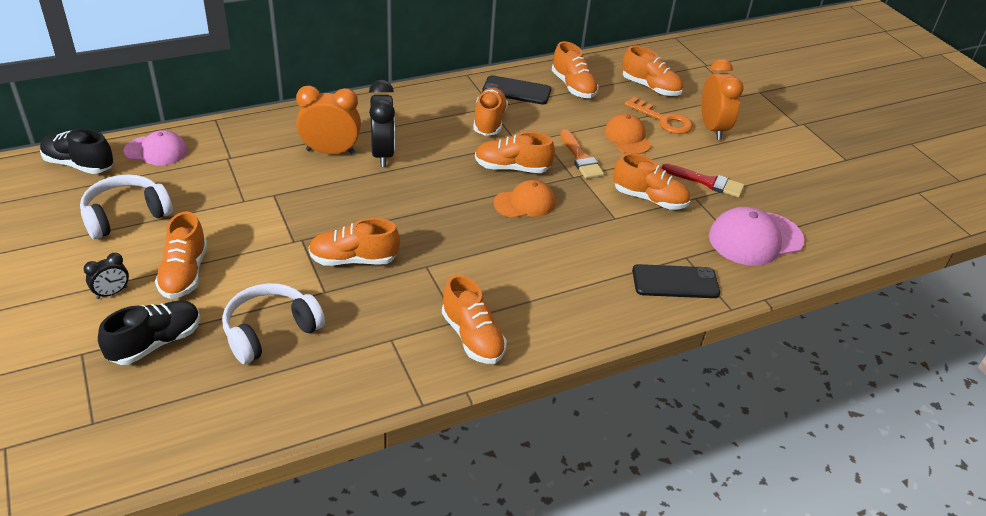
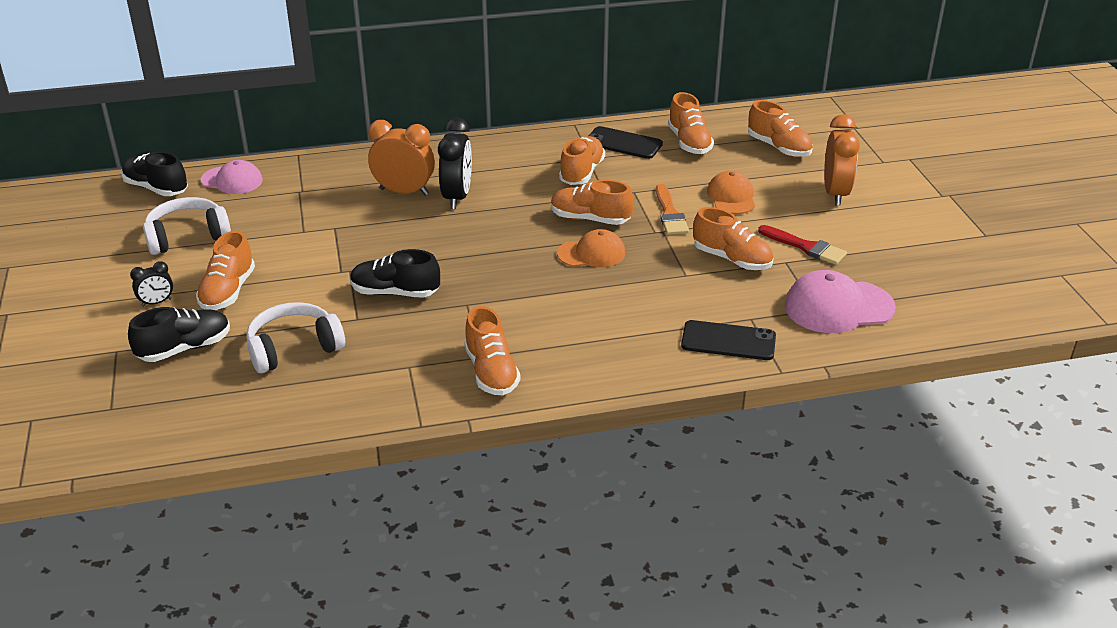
camera: 15 degrees right, 5 degrees down
orange shoe [309,218,400,266] -> black shoe [350,249,440,298]
orange key [624,97,693,134] -> none

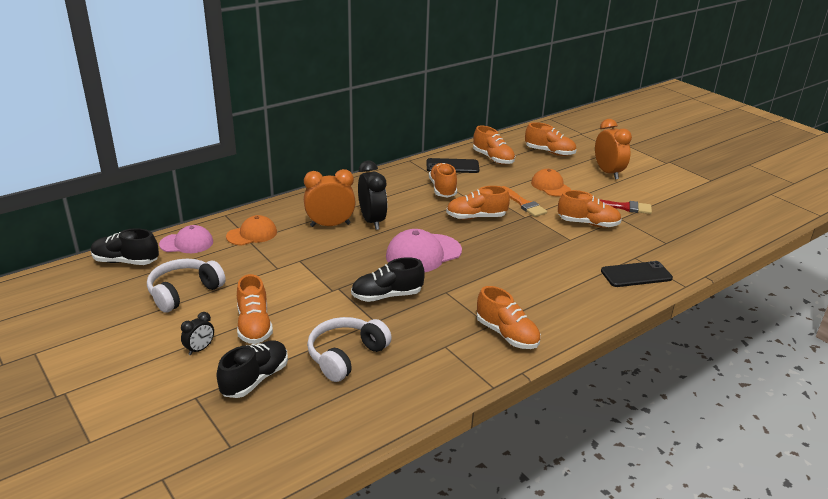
camera: 25 degrees left, 5 degrees down
orange cap [557,229,625,267] -> orange cap moved to [226,215,277,246]
pink cap [784,270,896,333] -> pink cap moved to [386,229,462,272]

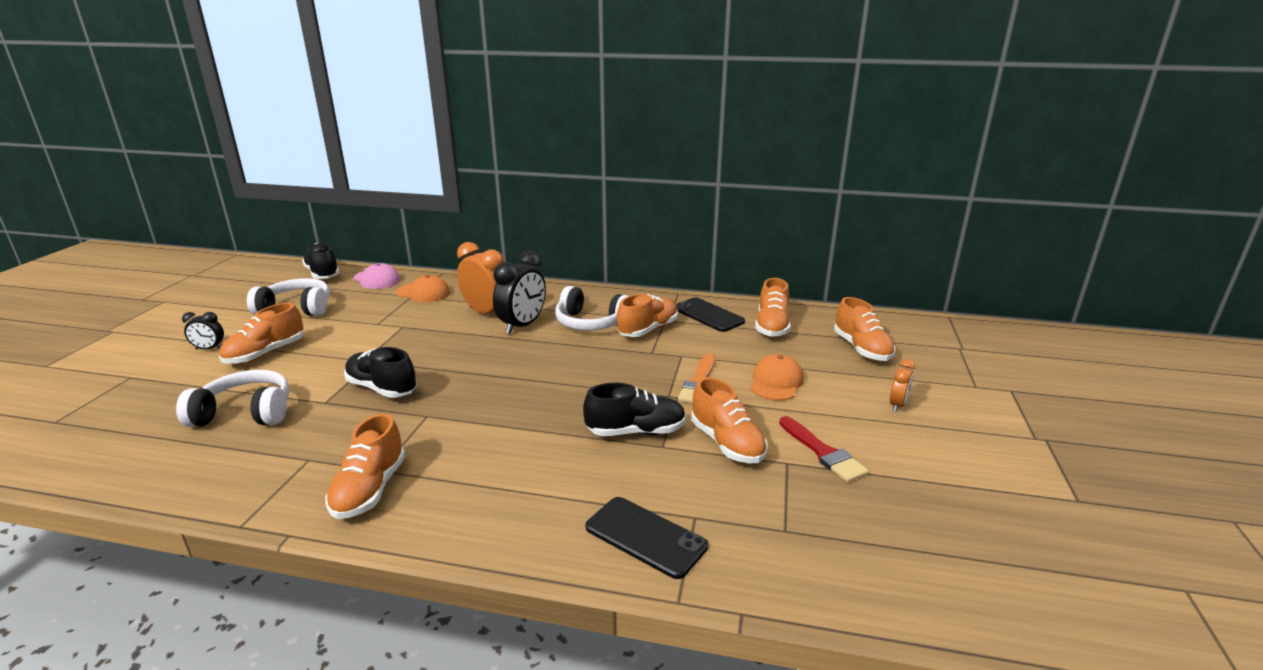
camera: 50 degrees right, 5 degrees down
black shoe [217,340,288,398] -> black shoe moved to [583,383,686,436]
pink cap [386,229,462,272] -> none
orange shoe [446,186,510,220] -> none
orange clock [595,119,632,180] -> orange clock [890,359,915,412], size x0.52
none -> white headphones [555,286,628,331]

